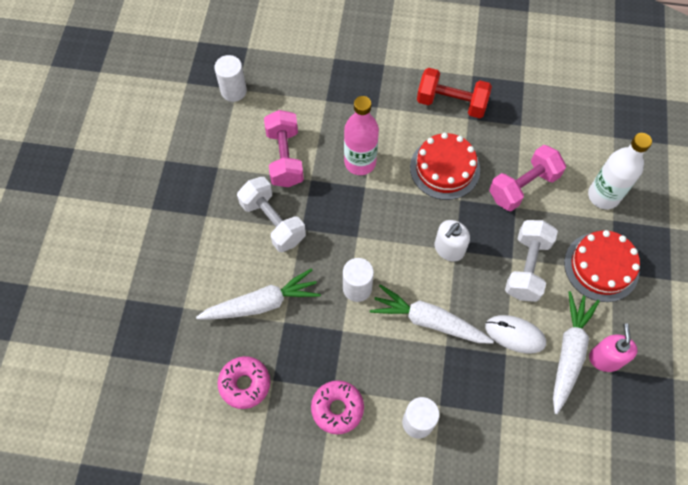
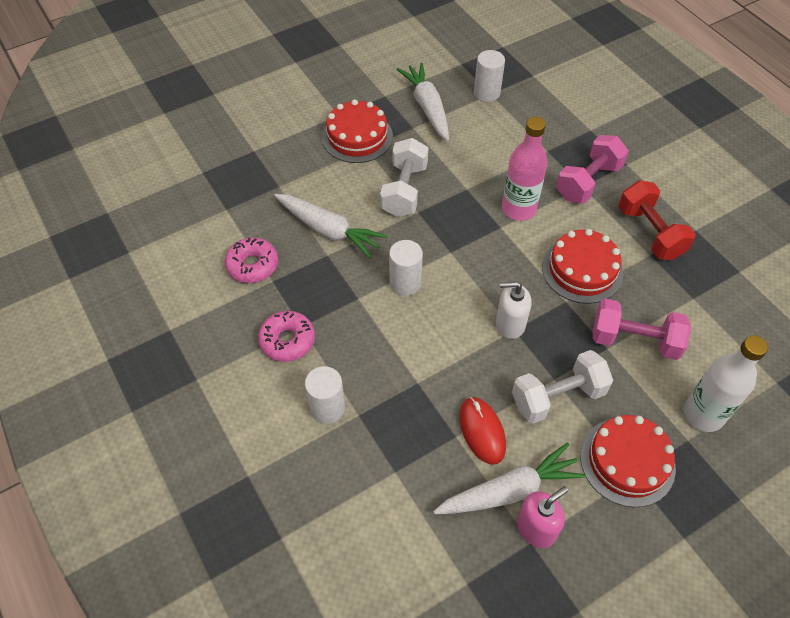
camera: 50 degrees right, 10 degrees down
pink dumbbell [264,110,304,187] -> pink dumbbell moved to [556,135,629,204]
white carrot [370,284,494,343] -> white carrot moved to [397,62,449,141]
white mouse [485,315,546,353] -> red mouse [459,397,506,465]
none -> red cake [322,99,393,163]

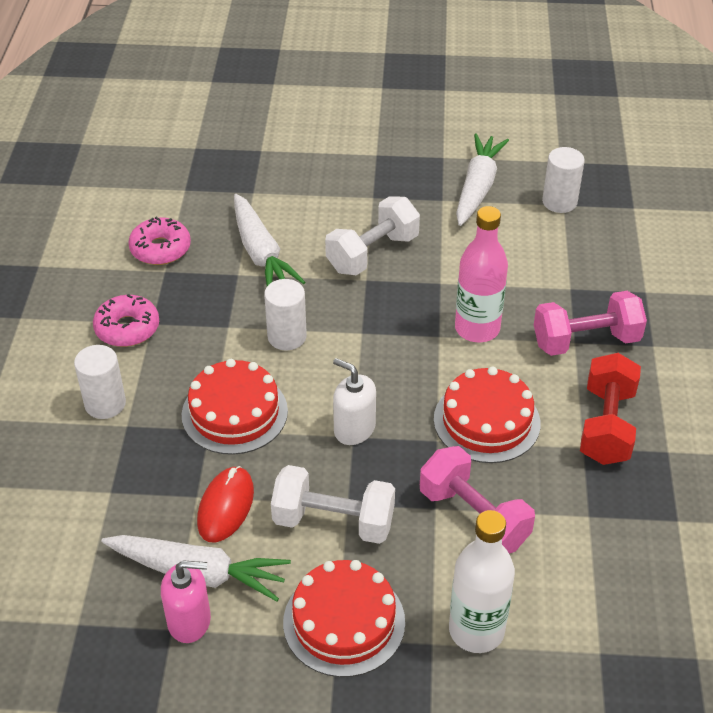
camera: 35 degrees right, 10 degrees down
red cake [322,99,393,163] -> red cake moved to [182,359,288,455]

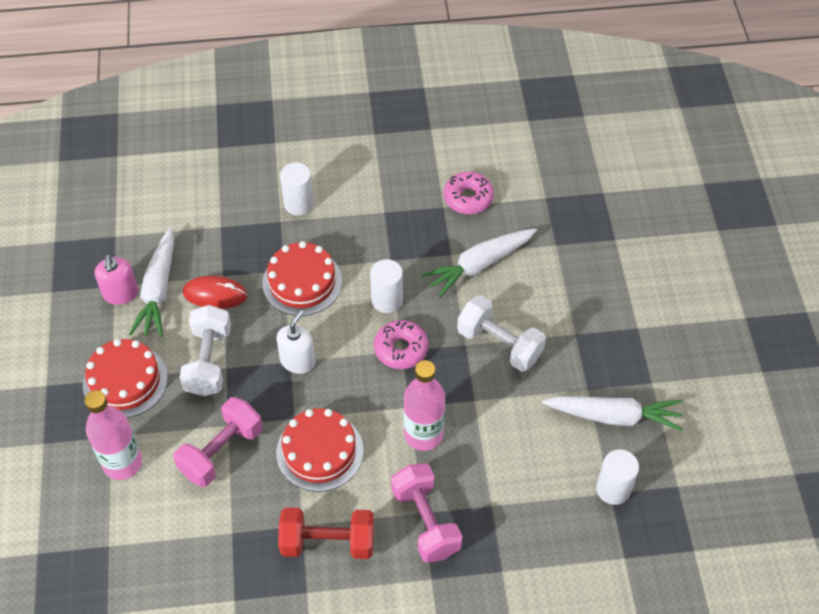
camera: 80 degrees right, 10 degrees up
pink donut [93,294,159,347] -> pink donut moved to [374,320,428,369]
white bottle [449,510,515,653] -> pink bottle [84,390,142,480]

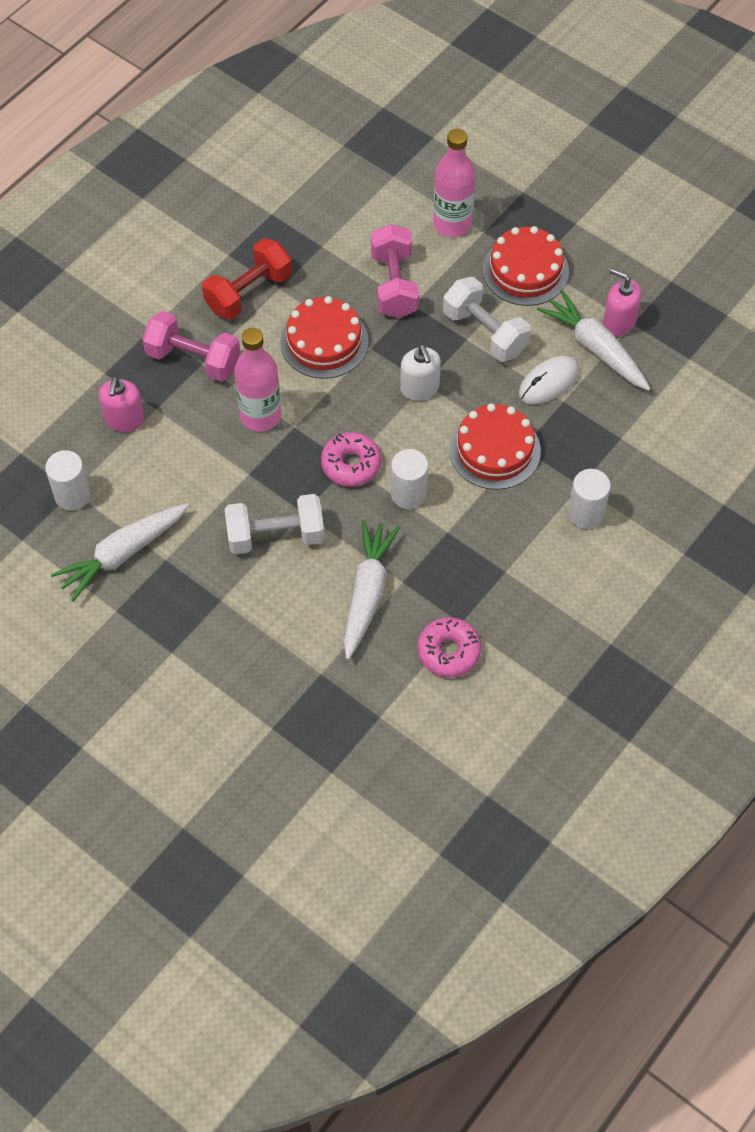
camera: 135 degrees right, 5 degrees up
red mouse [183,276,247,309] -> white mouse [519,356,579,404]
none -> pink soap dispenser [99,377,145,432]

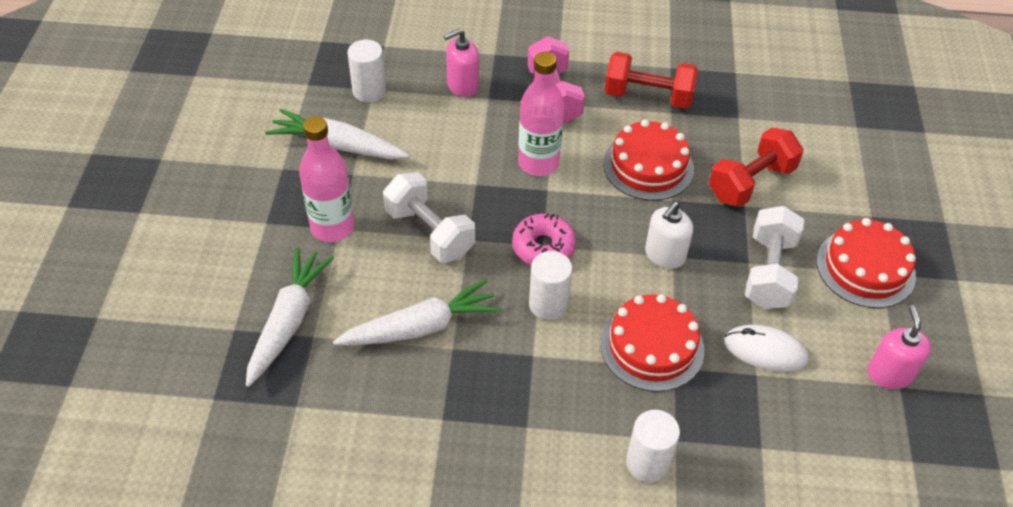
camera: 55 degrees right, 10 degrees down
pink dumbbell [371,224,419,318] -> red dumbbell [709,127,803,207]
pink donut [417,617,482,677] -> none
pink bottle [433,129,475,237] -> pink bottle moved to [299,116,354,242]
white carrot [537,290,651,391] -> white carrot moved to [246,248,335,387]

